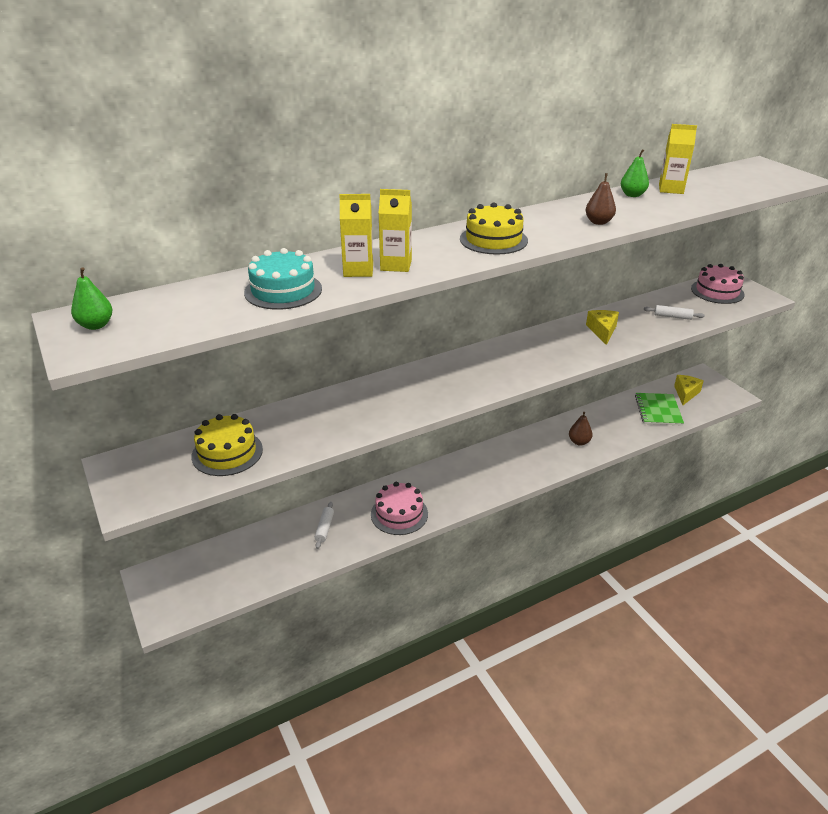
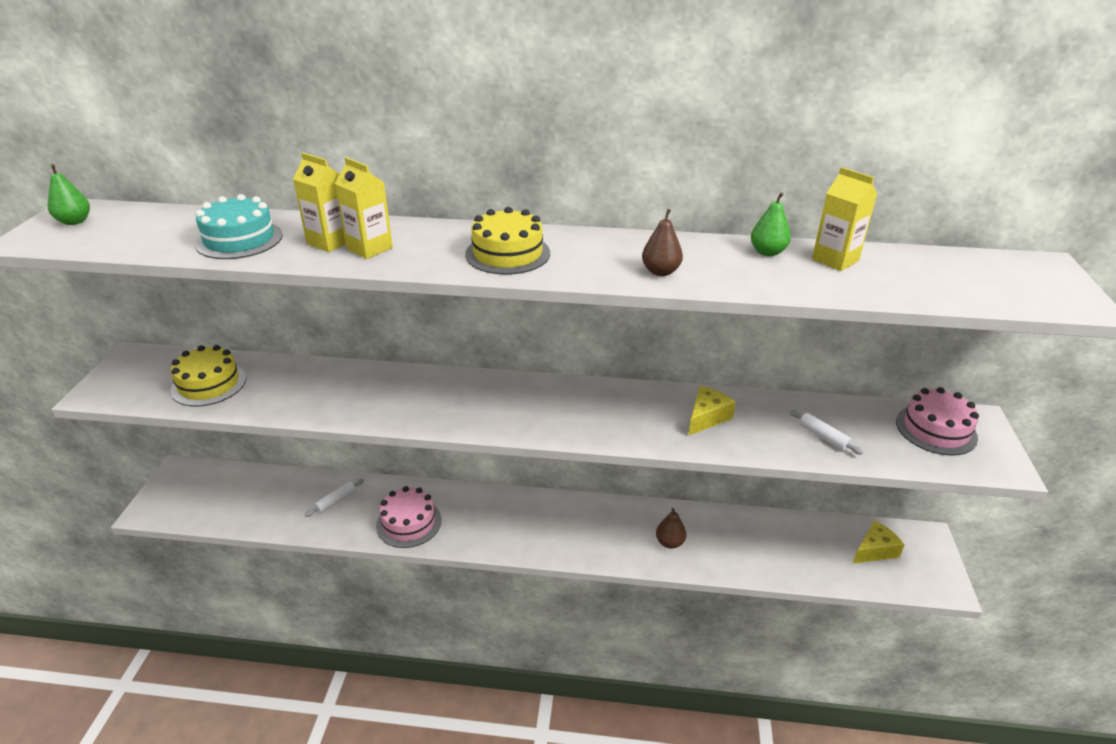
camera: 35 degrees right, 0 degrees up
green notebook [635,393,684,426] -> none

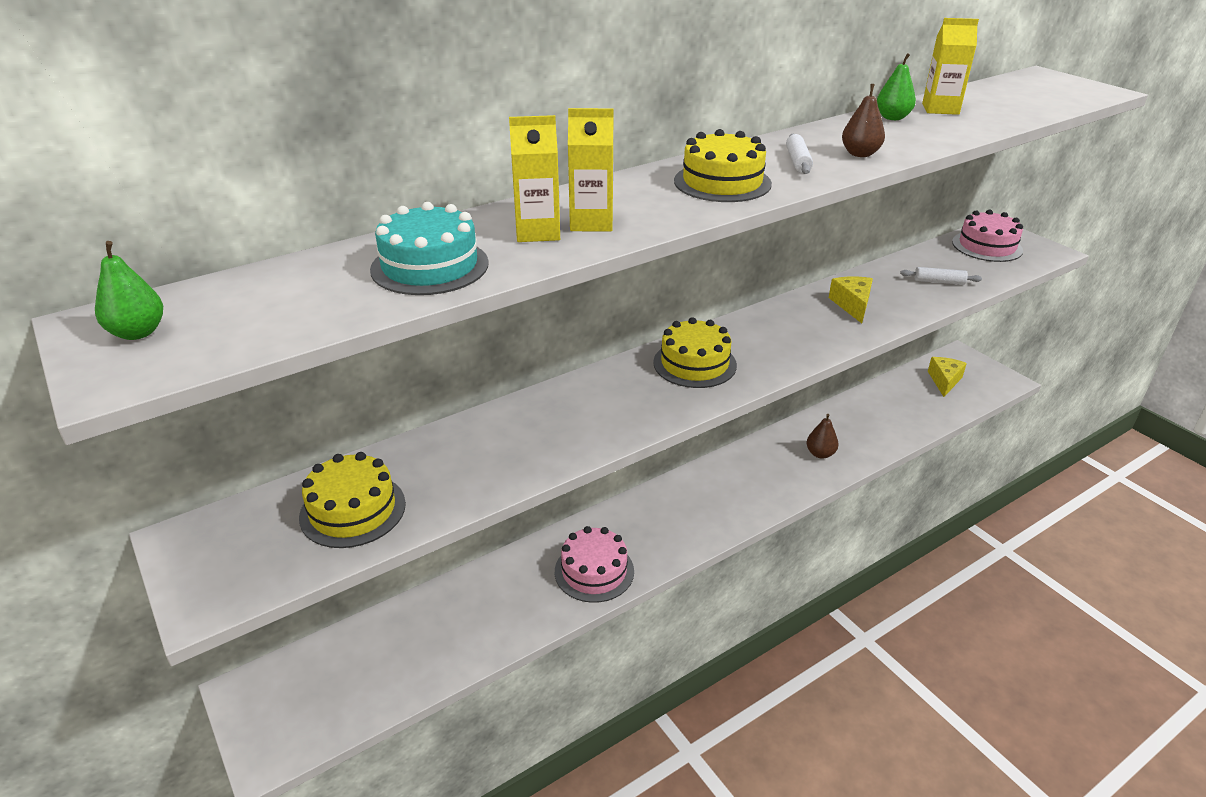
camera: 40 degrees left, 0 degrees up
white rolling pin [305,479,364,517] -> white rolling pin moved to [786,134,813,174]
none -> yellow cake [653,317,737,388]

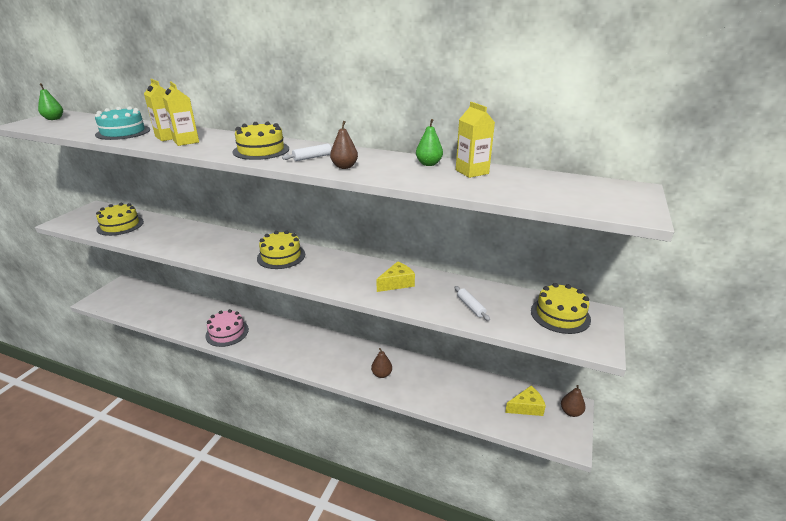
camera: 55 degrees right, 5 degrees down
pink cake [952,210,1023,262] -> yellow cake [531,283,591,334]
none -> brown pear [561,385,585,417]

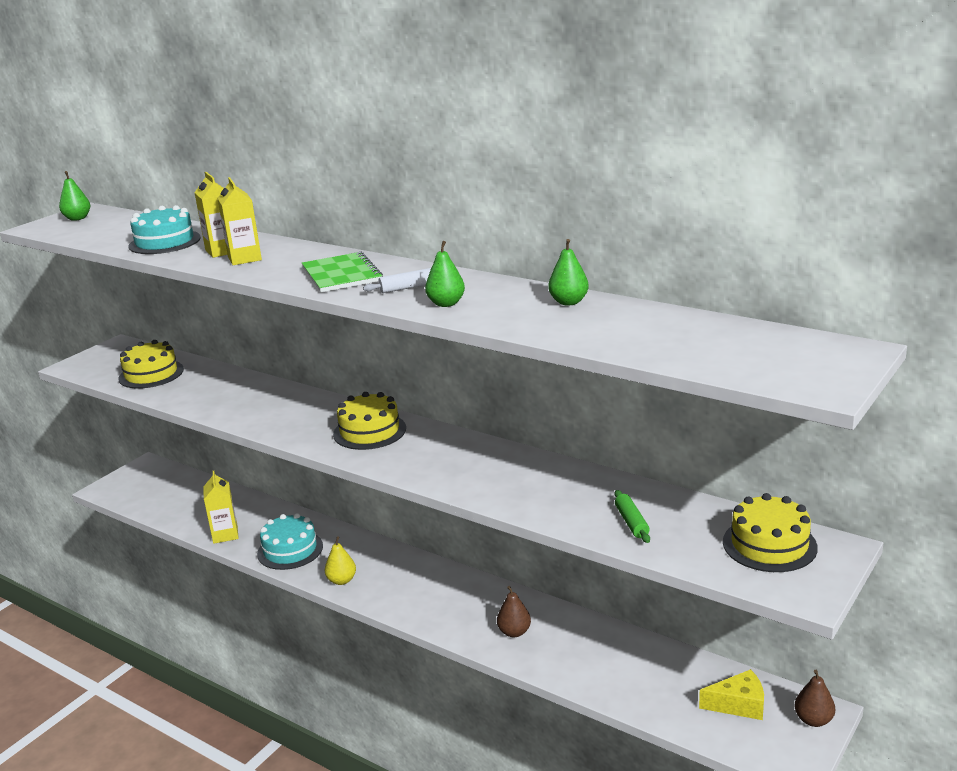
camera: 15 degrees right, 5 degrees down
pink cake [205,309,249,347] -> turquoise cake [257,513,323,570]
yellow cake [233,121,289,160] -> green notebook [302,252,383,292]
brown pear [330,121,358,169] -> green pear [425,241,465,307]
yellow cheese [376,261,415,292] -> none
white rolling pin [455,286,490,321] -> green rolling pin [615,490,650,543]
yellow carton [456,102,495,178] -> yellow carton moved to [203,471,239,544]
none -> yellow pear [325,536,356,585]

